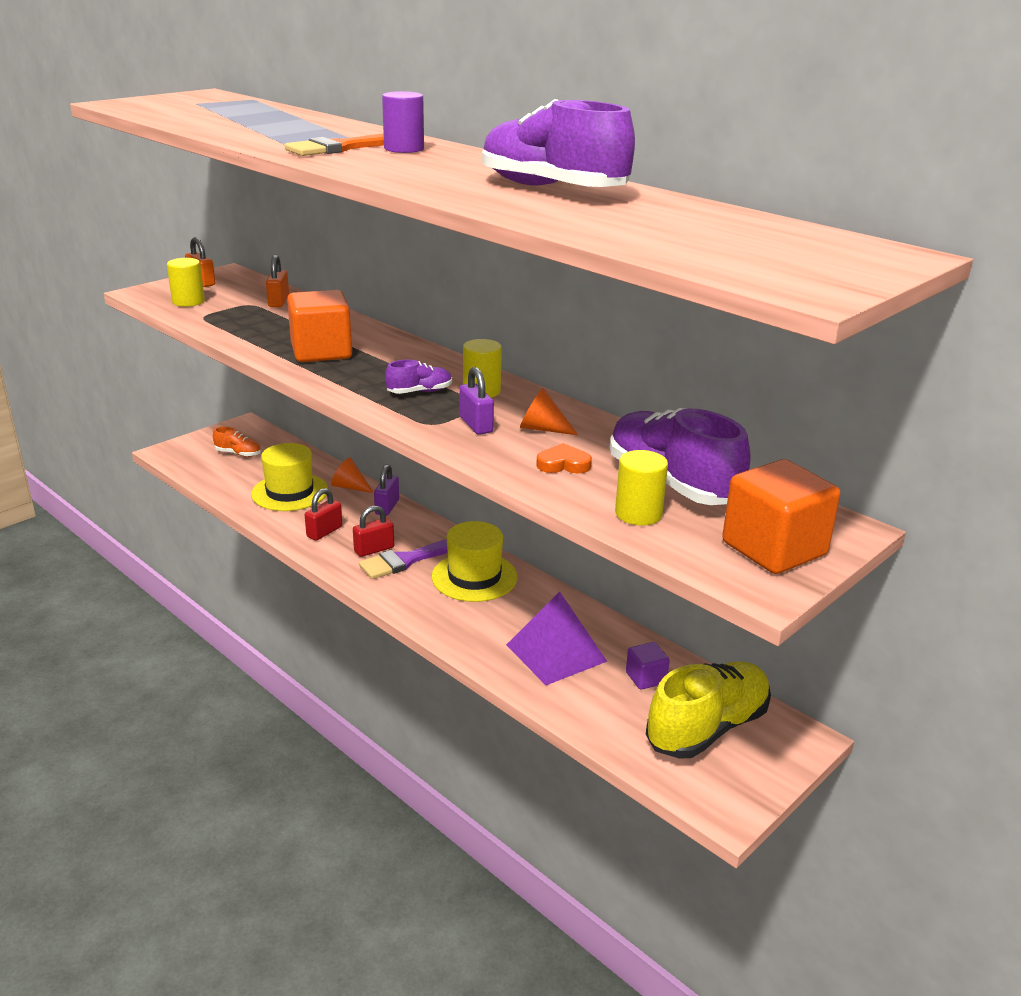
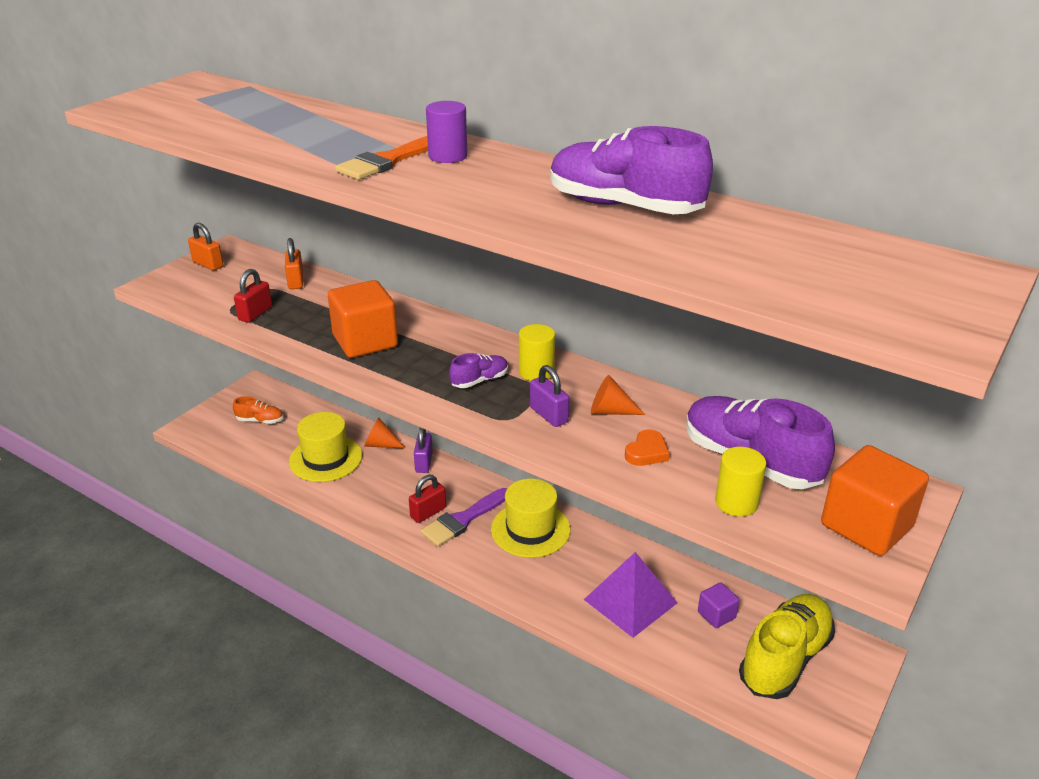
camera: 10 degrees left, 5 degrees up
yellow cylinder [167,258,205,307] -> none
red padlock [305,488,342,541] -> red padlock moved to [234,269,272,323]
orange heart [536,443,592,473] -> orange heart turned 135 degrees clockwise [625,429,670,466]

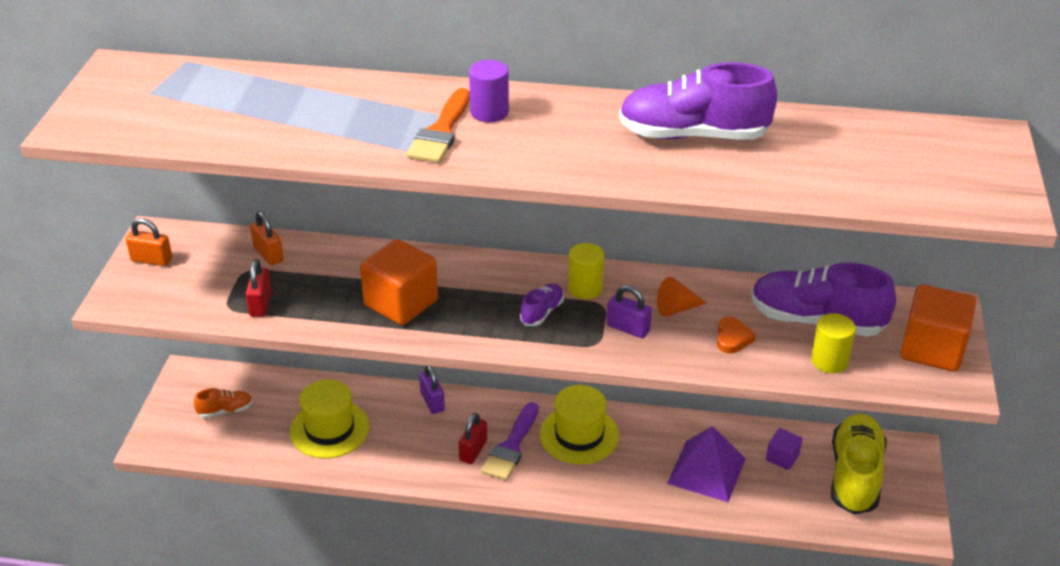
camera: 25 degrees left, 5 degrees up
orange cone [364,418,406,449] -> none

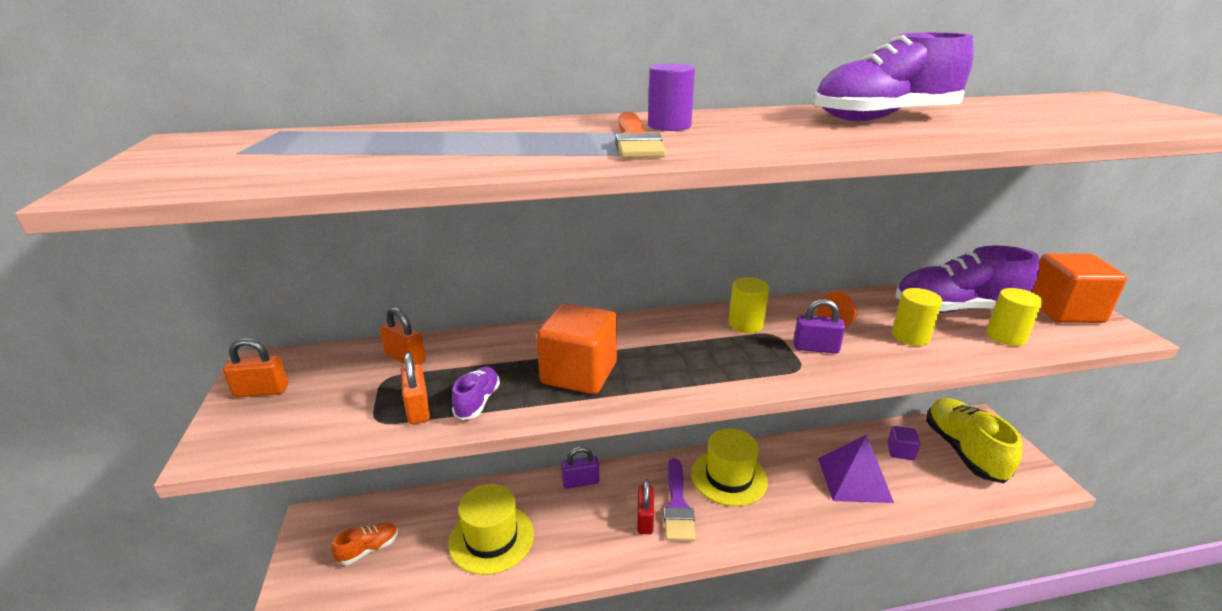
camera: 20 degrees left, 10 degrees down
red padlock [246,259,272,317] -> orange padlock [401,353,430,424]
purple padlock [419,366,445,414] -> purple padlock turned 60 degrees counterclockwise [561,447,599,489]
purple shoe [520,283,564,326] -> purple shoe moved to [452,366,500,420]
orange heart [717,317,756,354] -> yellow cylinder [892,288,942,346]

